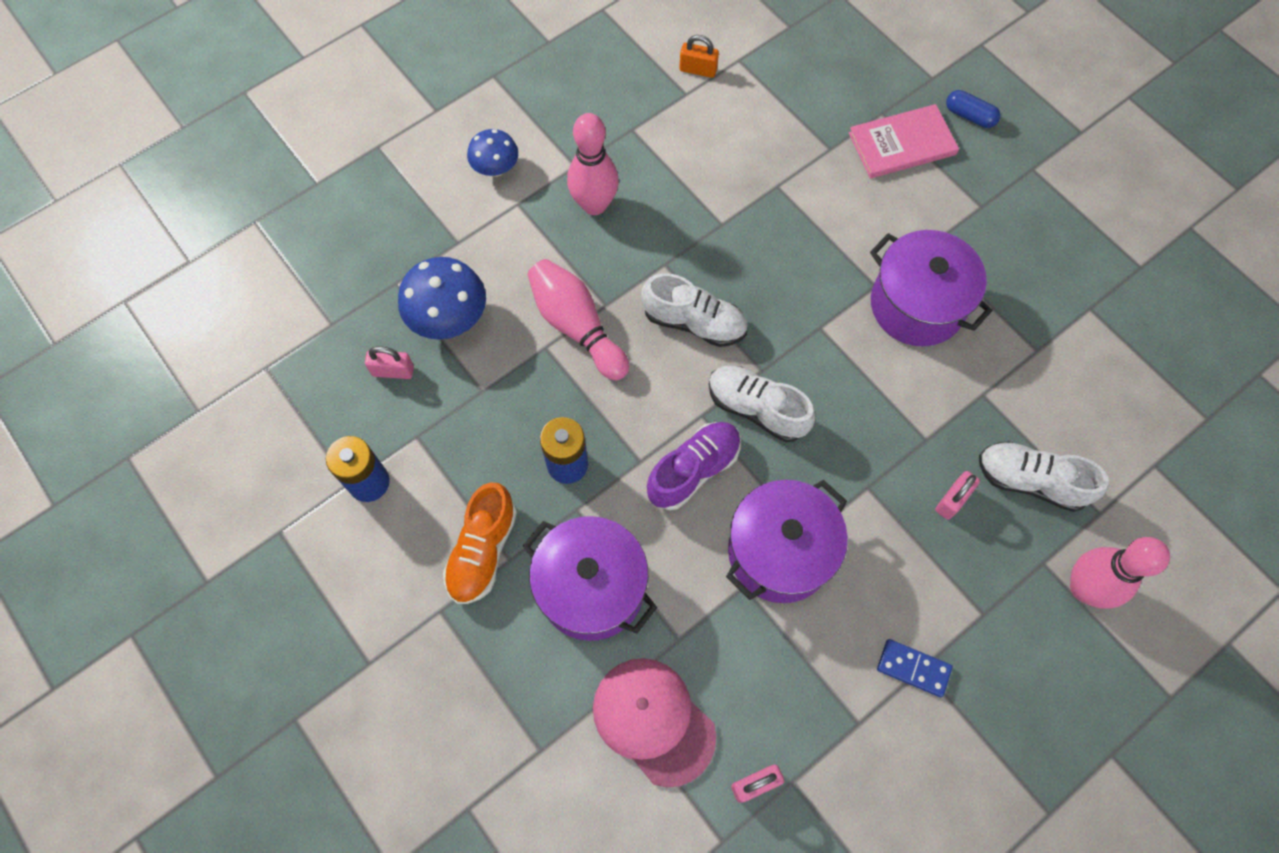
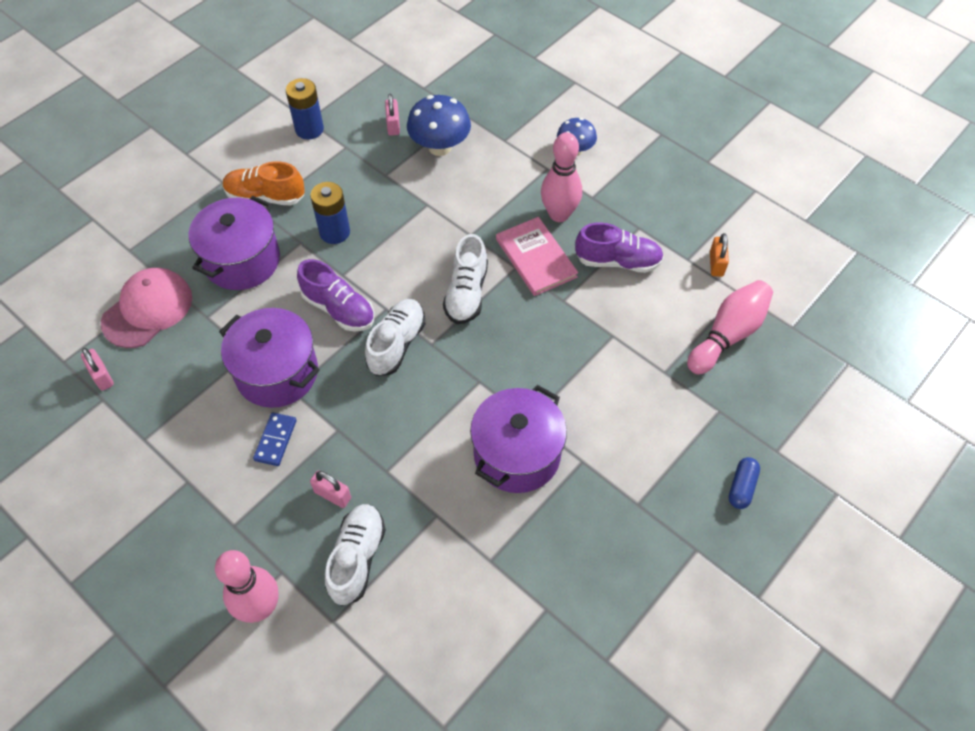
camera: 80 degrees right, 10 degrees down
pink bowling pin [528,259,629,380] -> pink bowling pin moved to [687,280,773,375]
pink book [849,104,959,178] -> pink book moved to [496,217,578,296]
blue domino [877,639,953,697] -> blue domino moved to [253,413,297,466]
none -> purple shoe [575,222,664,273]

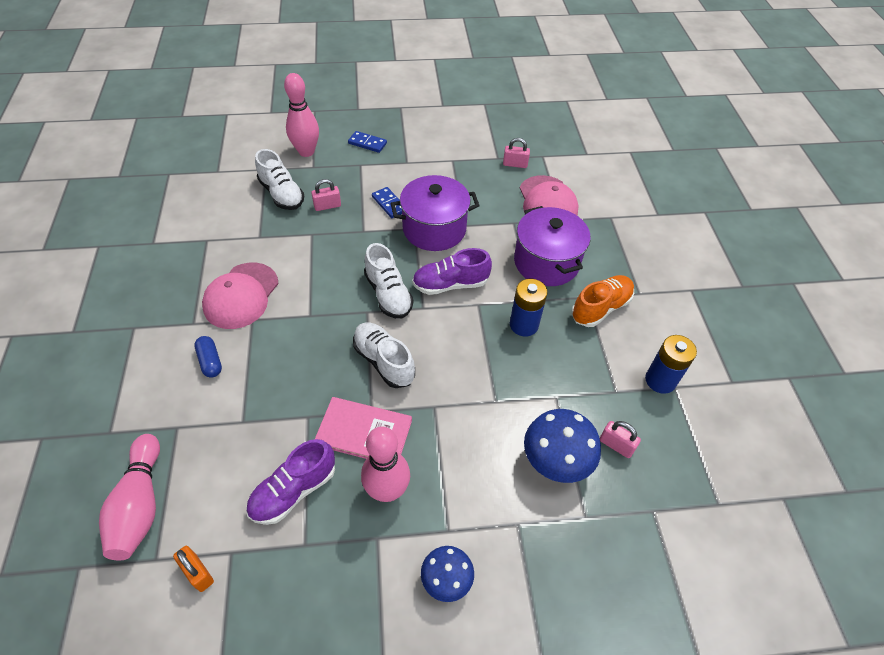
camera: 130 degrees right, 5 degrees down
purple pot [470,385,567,493] -> pink cap [202,263,279,329]
blue capsule [729,457,760,509] -> blue capsule moved to [194,336,222,378]
none -> blue domino [348,131,387,153]

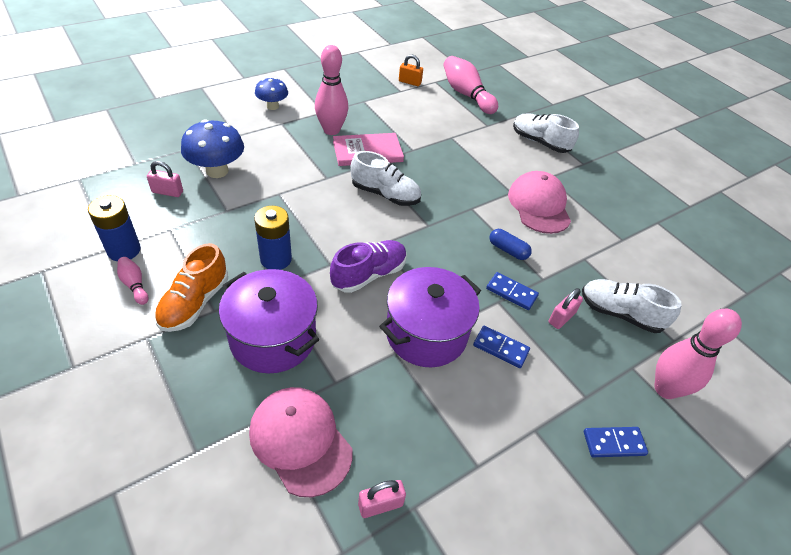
camera: 150 degrees right, 5 degrees down
blue capsule [194,336,222,378] -> blue capsule moved to [490,229,532,260]
purple shoe [246,439,335,525] -> none
white shoe [364,243,413,319] -> white shoe moved to [513,113,579,153]
none -> pink bowling pin [117,257,149,305]
none -> blue domino [486,272,539,310]

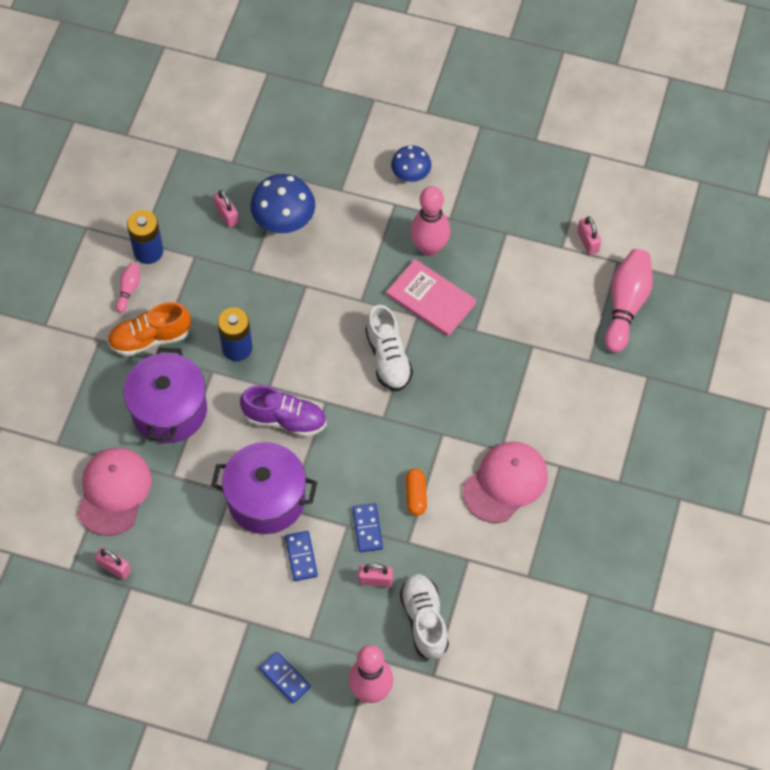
camera: 55 degrees right, 15 degrees up
orange padlock [399,54,423,86] -> pink padlock [577,217,601,255]
blue capsule [490,229,532,260] -> orange capsule [406,468,427,516]
white shoe [513,113,579,153] -> none

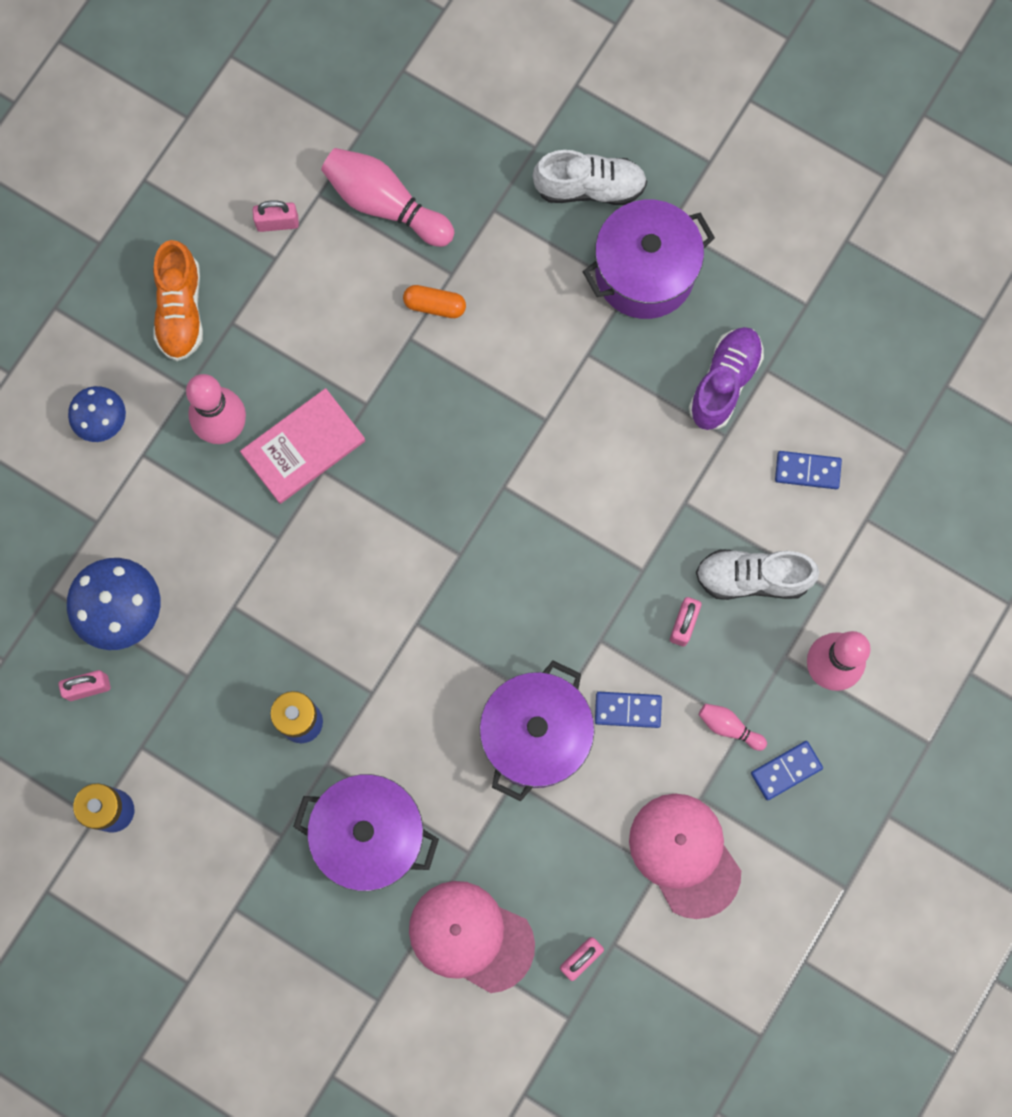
camera: 75 degrees left, 15 degrees up
orange shoe [107,302,191,356] -> orange shoe moved to [153,240,203,361]
pink bowling pin [116,263,140,313] -> pink bowling pin moved to [699,704,767,751]
purple shoe [240,385,326,437] -> purple shoe moved to [688,327,764,430]
blue domino [353,503,383,552] -> blue domino moved to [775,451,842,489]
white shoe [365,305,413,391] -> white shoe moved to [533,150,647,205]
orange capsule [406,468,427,516] -> orange capsule moved to [403,285,466,318]
pink cap [462,441,548,523] -> pink cap moved to [629,794,741,919]
none -> purple pot [582,200,715,319]

